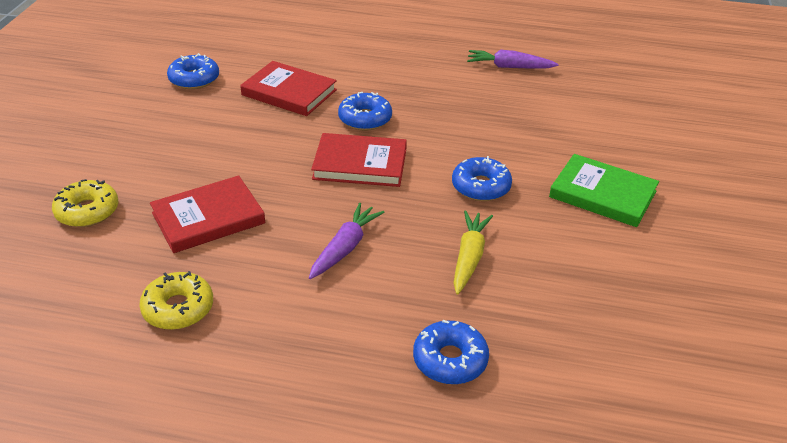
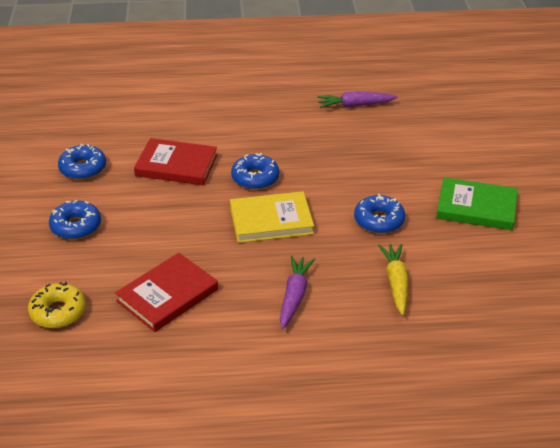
camera: 15 degrees left, 0 degrees up
yellow donut [139,271,213,330] -> none
red book [311,133,407,187] -> yellow book [230,191,314,243]
blue donut [413,320,489,384] -> blue donut moved to [49,200,101,239]

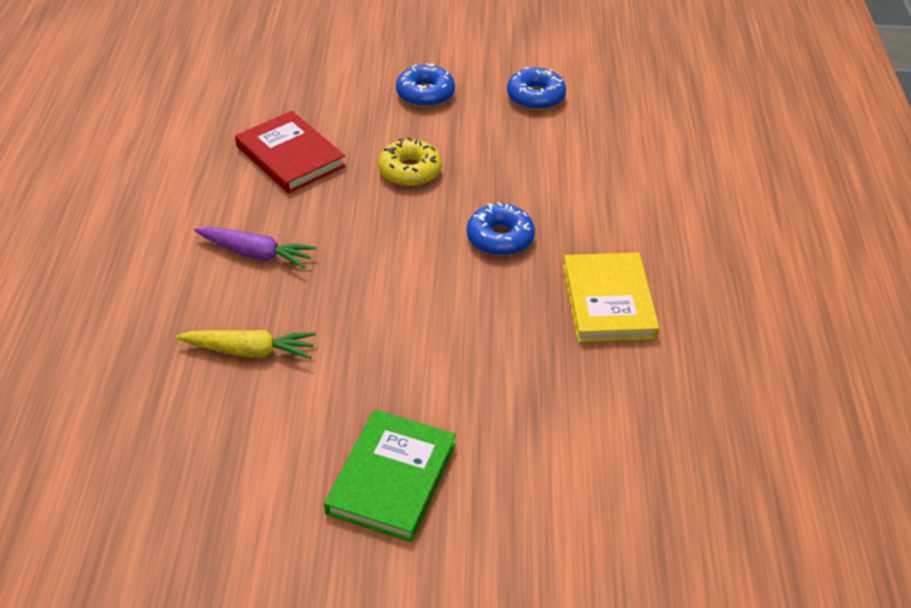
camera: 95 degrees right, 5 degrees up
yellow donut [28,282,86,328] -> yellow donut moved to [378,137,442,187]
red book [134,138,217,185] -> none
yellow book [230,191,314,243] -> yellow book moved to [563,253,660,343]
purple carrot [317,91,398,108] -> none
blue donut [354,194,405,234] -> none

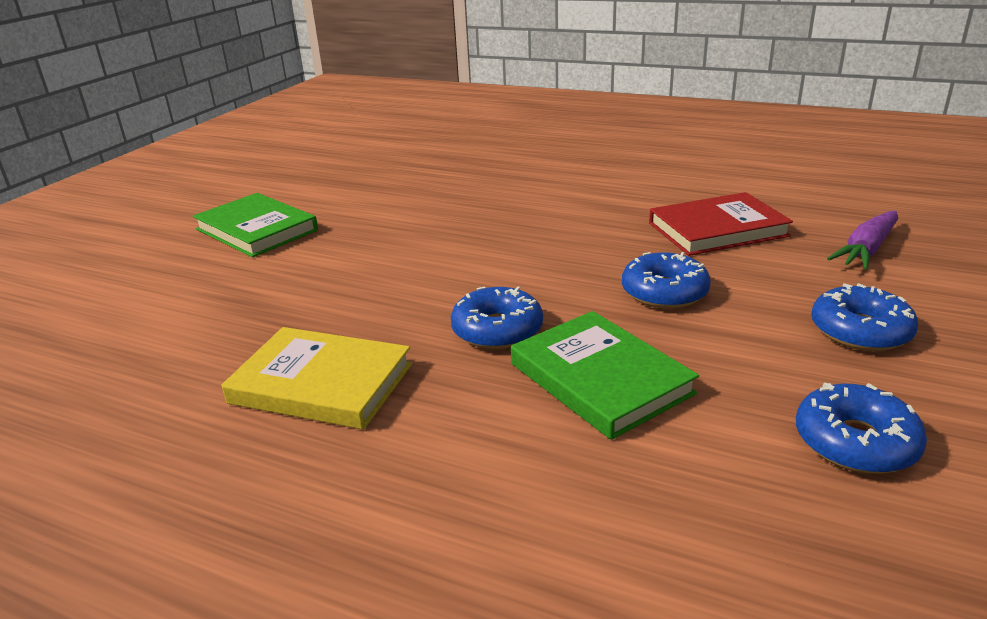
camera: 115 degrees right, 15 degrees down
yellow carrot [176,330,316,359] -> none
purple carrot [194,227,317,269] -> purple carrot moved to [827,211,898,270]
yellow donut [378,137,442,187] -> blue donut [622,252,711,309]
none -> green book [511,311,699,440]

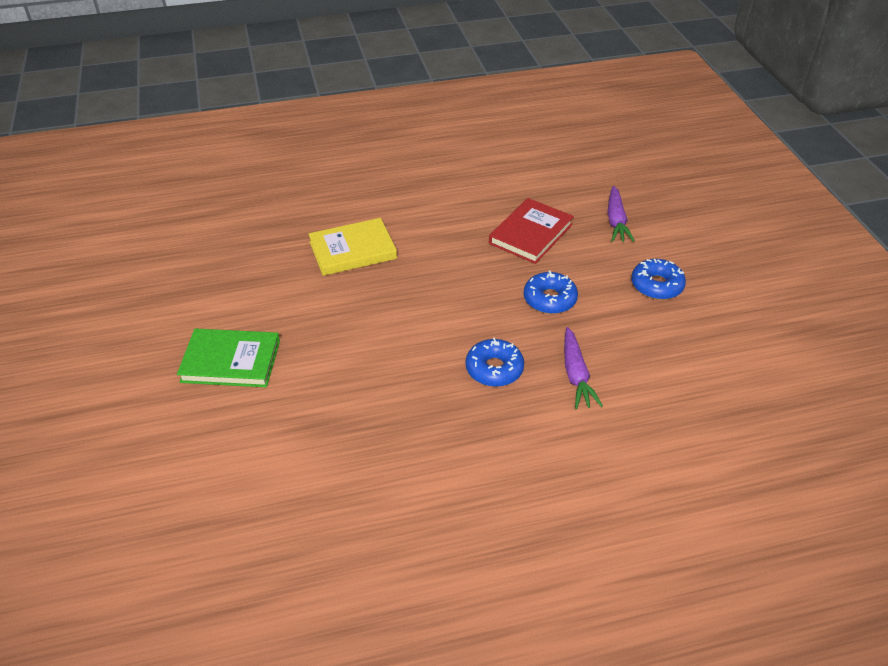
camera: 40 degrees left, 15 degrees up
yellow book [222,327,412,430] -> yellow book moved to [308,218,397,276]
green book [511,311,699,440] -> purple carrot [564,327,603,409]
blue donut [796,383,927,474] -> none

